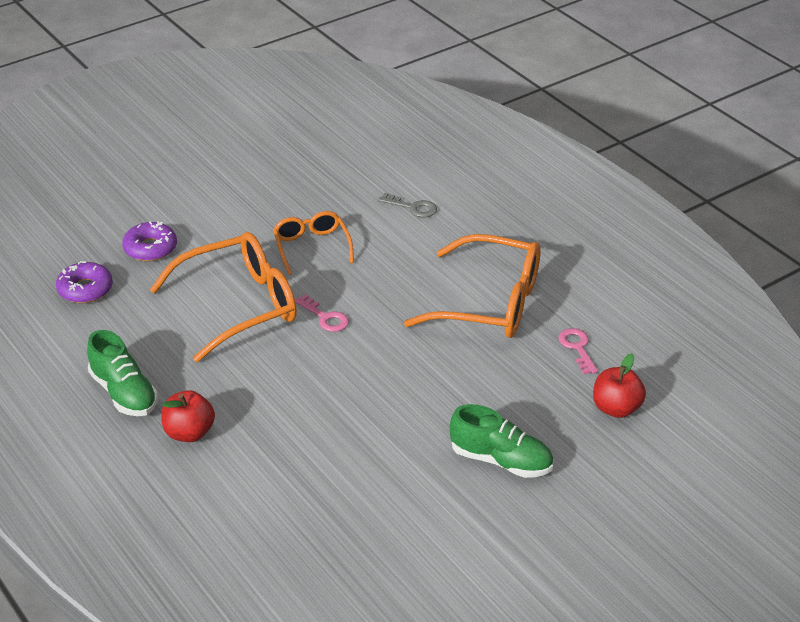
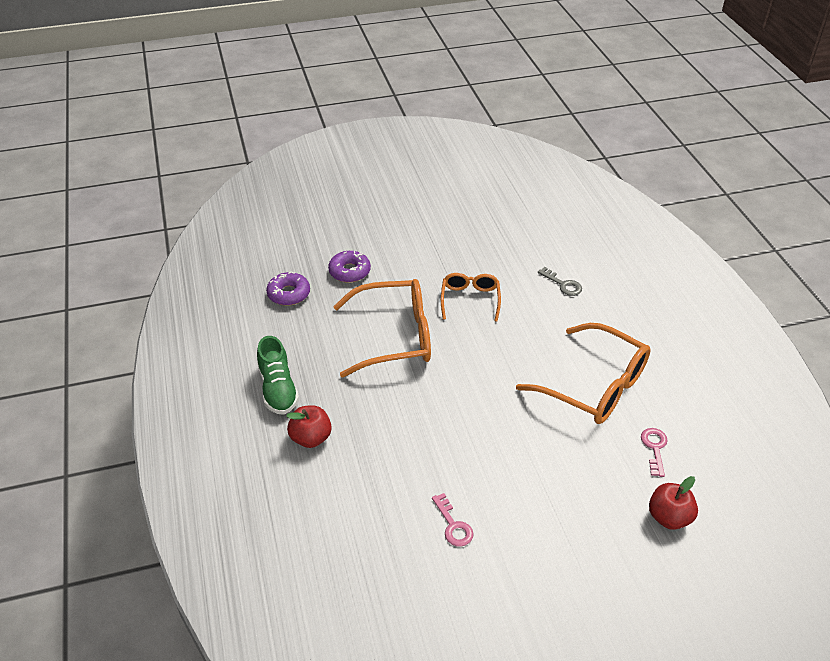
camera: 20 degrees right, 5 degrees up
pink key [295,294,349,332] -> pink key moved to [432,493,474,546]
green shoe [450,404,553,478] -> none

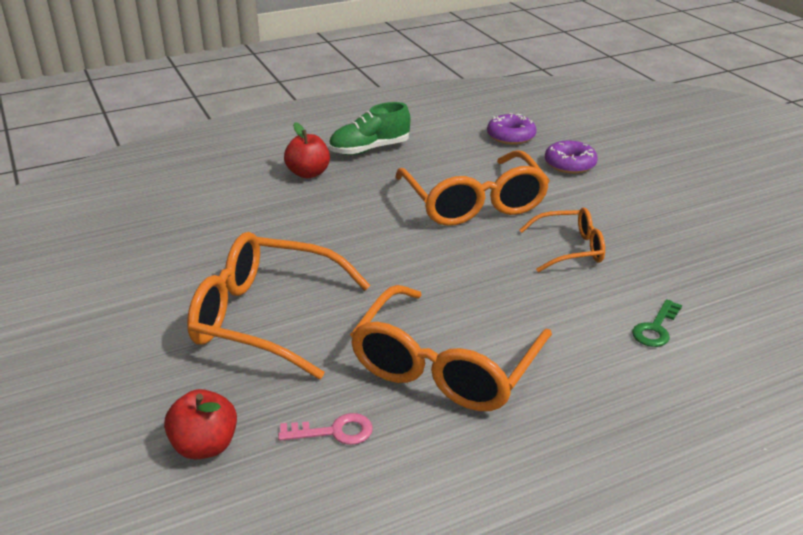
camera: 80 degrees right, 10 degrees down
pink key [432,493,474,546] -> none
grey key [538,267,582,296] -> green key [632,299,682,347]
none -> orange glasses [187,232,370,379]

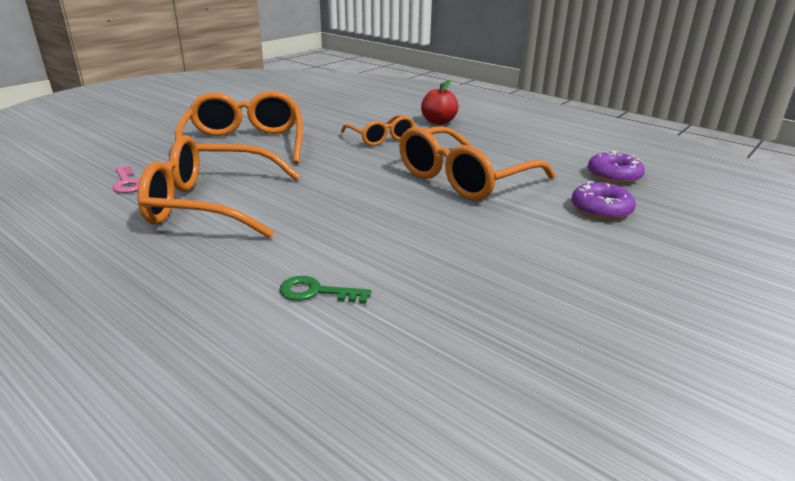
camera: 65 degrees right, 5 degrees down
red apple [164,389,237,459] -> none
green shoe [329,102,411,155] -> none
orange glasses [519,207,605,272] -> orange glasses moved to [341,115,415,146]

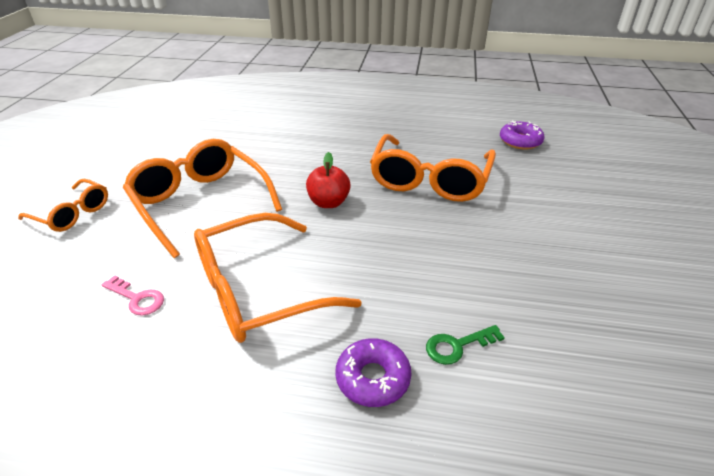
camera: 30 degrees left, 10 degrees up
orange glasses [341,115,415,146] -> orange glasses moved to [18,179,108,232]
red apple [421,80,459,125] -> red apple moved to [306,152,351,208]
purple donut [571,181,636,220] -> purple donut moved to [335,338,411,407]

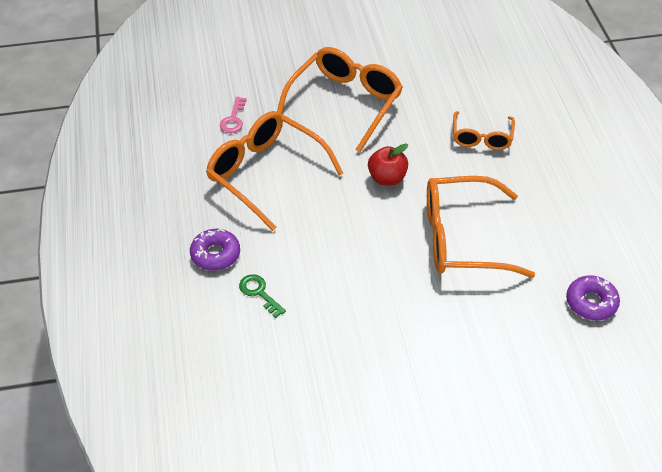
camera: 70 degrees right, 10 degrees up
orange glasses [18,179,108,232] -> orange glasses moved to [453,111,515,150]

